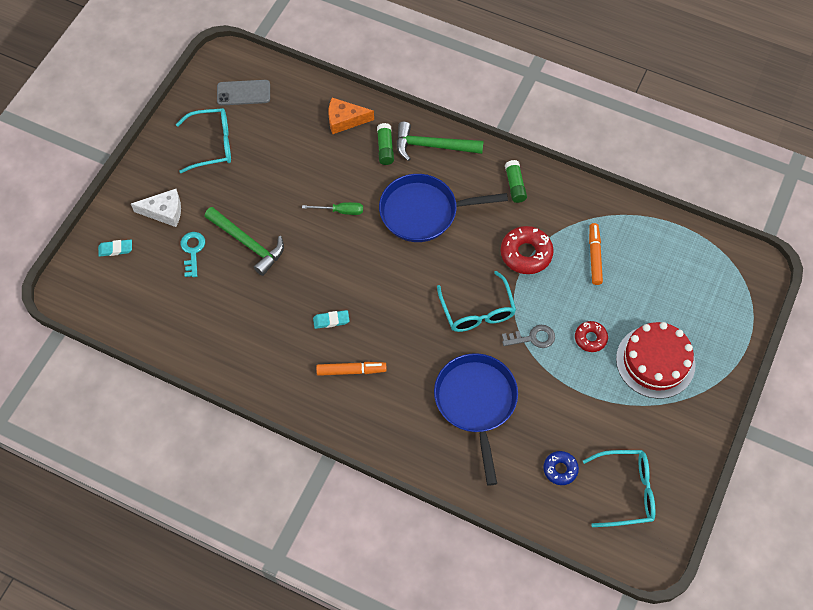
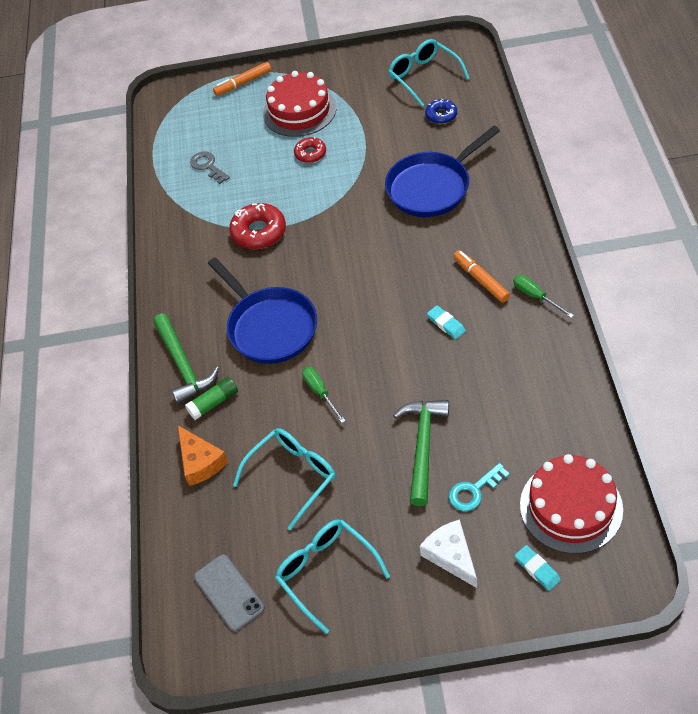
camera: 115 degrees left, 10 degrees down
turquoise glasses [437,271,516,332] -> turquoise glasses moved to [233,428,336,530]
grey key [502,325,555,348] -> grey key moved to [190,151,230,184]
green glue stick [505,160,527,203] -> none
orange marker [589,223,603,285] -> orange marker moved to [213,62,271,96]
none -> green screwdriver [513,275,574,318]
none -> red cake [520,454,623,554]

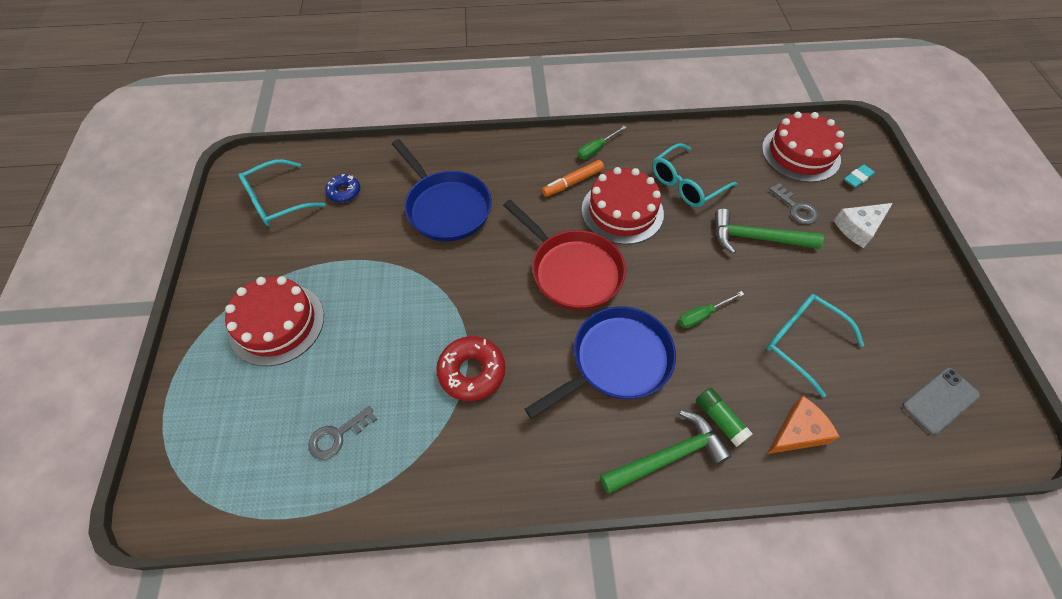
camera: 95 degrees left, 5 degrees up
orange marker [213,62,271,96] -> none
turquoise glasses [275,519,390,634] -> turquoise glasses moved to [652,143,737,207]
red donut [294,137,326,163] -> none
turquoise eraser [427,306,466,339] -> red cake [582,167,664,244]
turquoise key [449,463,510,511] -> grey key [769,183,818,224]
none -> red pan [503,200,626,310]

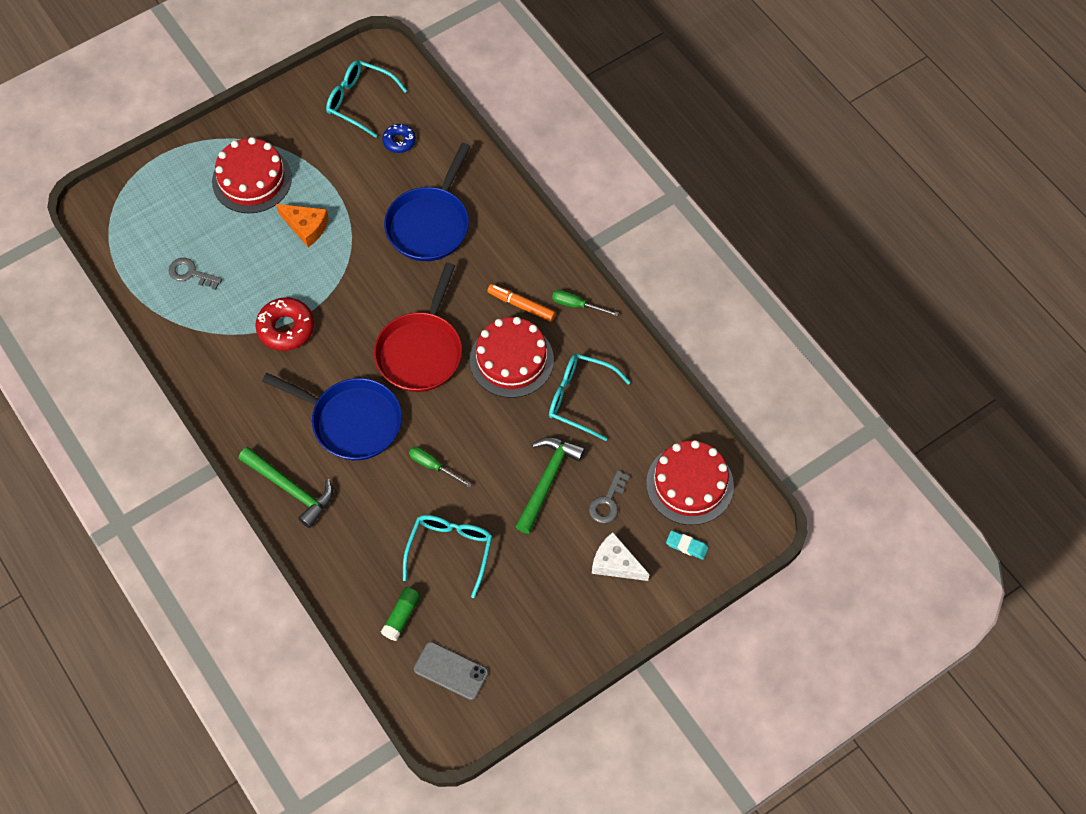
camera: 60 degrees right, 5 degrees up
green glue stick [696,388,753,447] -> green glue stick moved to [381,587,421,641]
green hammer [715,209,824,254] -> green hammer turned 45 degrees clockwise [515,437,585,534]
orange cheese [767,396,840,454] -> orange cheese moved to [276,204,329,247]

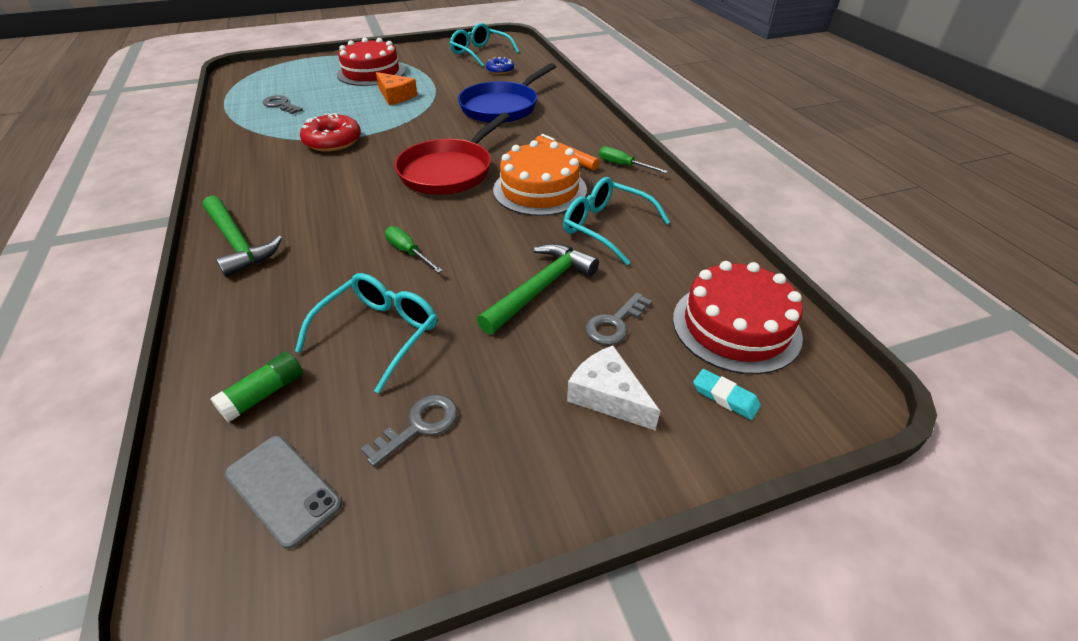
camera: 15 degrees right, 20 degrees down
blue pan [262,373,402,460] -> none
red cake [470,317,554,398] -> orange cake [493,140,587,216]
none -> grey key [361,395,458,467]

